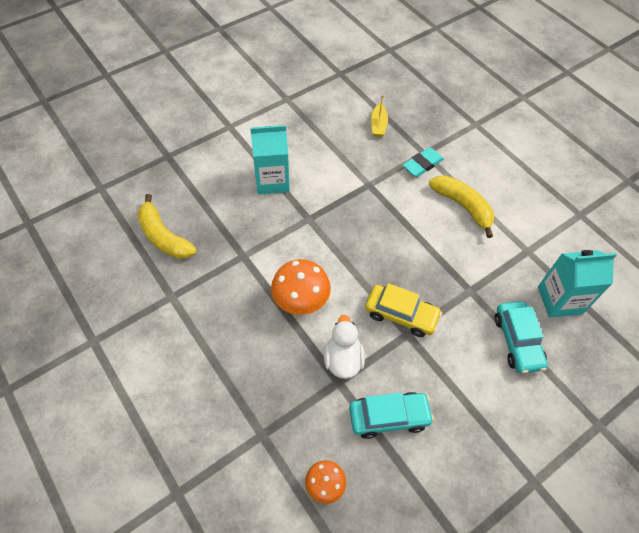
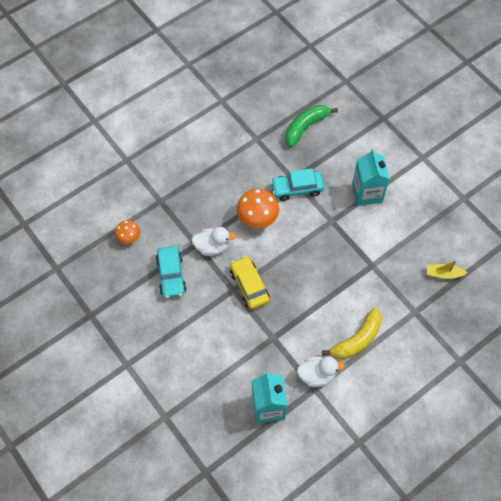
camera: 90 degrees right, 5 degrees up
yellow banana [137,194,197,259] -> green banana [286,105,338,147]
yellow car [365,283,442,337] -> yellow car turned 135 degrees clockwise [230,256,270,310]
turquoise eraser [403,147,444,177] -> none
turquoise car [495,301,548,373] -> turquoise car moved to [271,168,324,201]
none -> white duck [297,356,345,387]

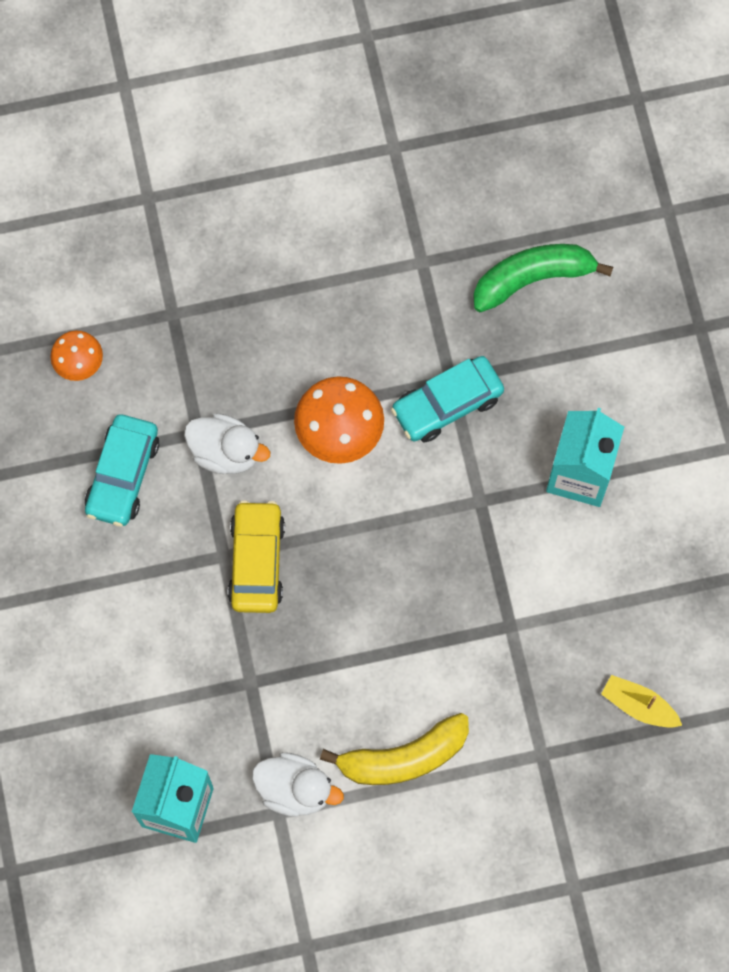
camera: 25 degrees right, 10 degrees up
turquoise car [271,168,324,201] -> turquoise car turned 45 degrees counterclockwise [391,356,504,443]

